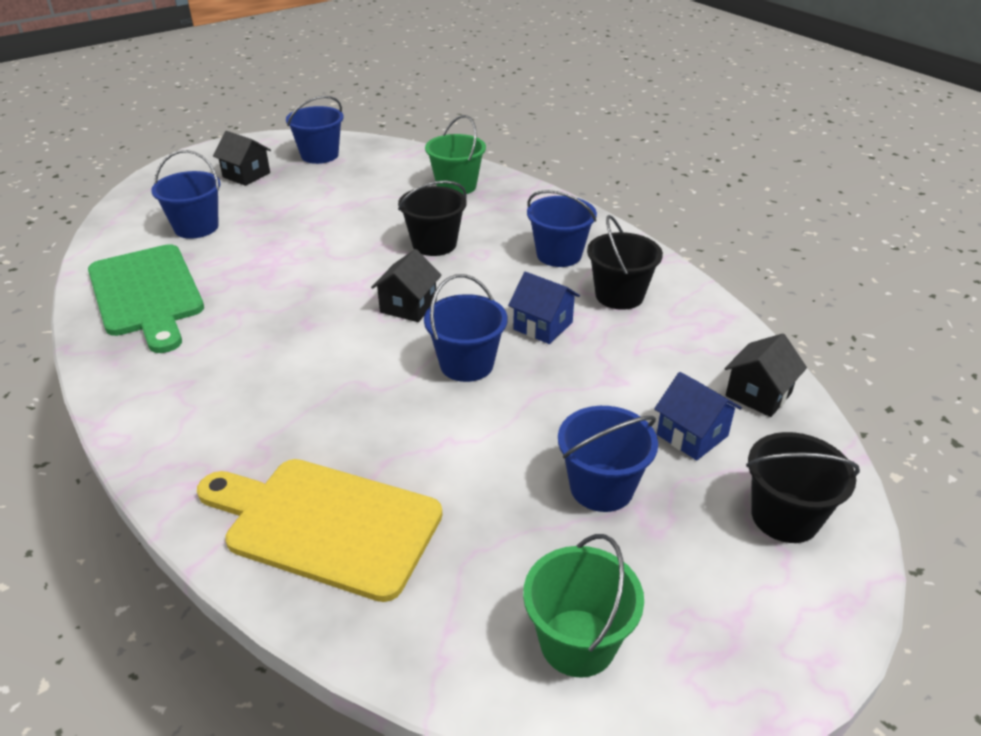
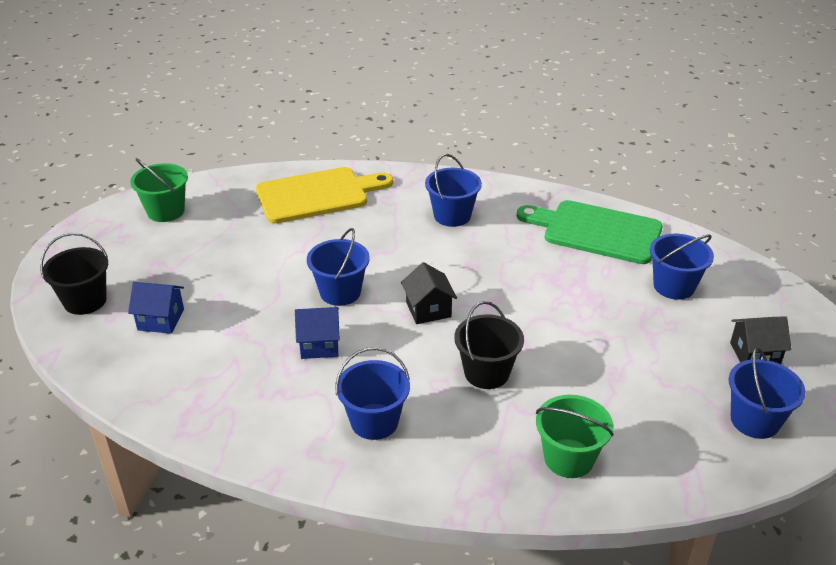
camera: 140 degrees right, 0 degrees up
blue bucket [558,406,658,512] -> blue bucket moved to [425,154,482,227]
black bucket [587,215,663,310] -> none
black house [724,333,807,417] -> none

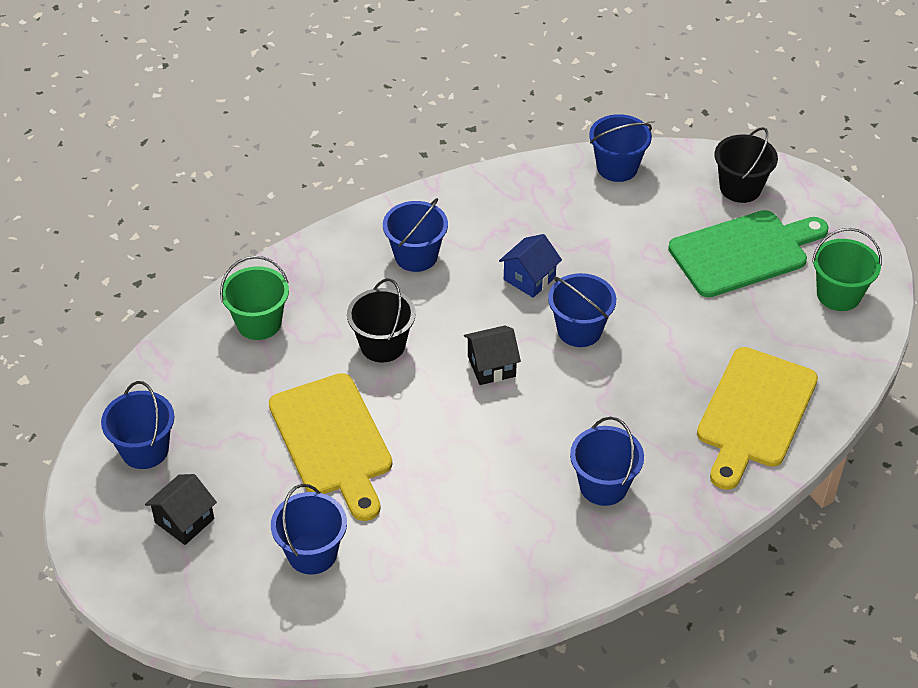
camera: 135 degrees right, 10 degrees up
blue house [128,282,184,334] -> none
black house [401,262,457,324] -> black house turned 45 degrees counterclockwise [464,325,521,385]
green cutting board [517,200,663,264] -> green cutting board moved to [668,210,828,297]
none -> yellow cutting board [269,373,392,521]
none -> blue bucket [589,114,652,182]

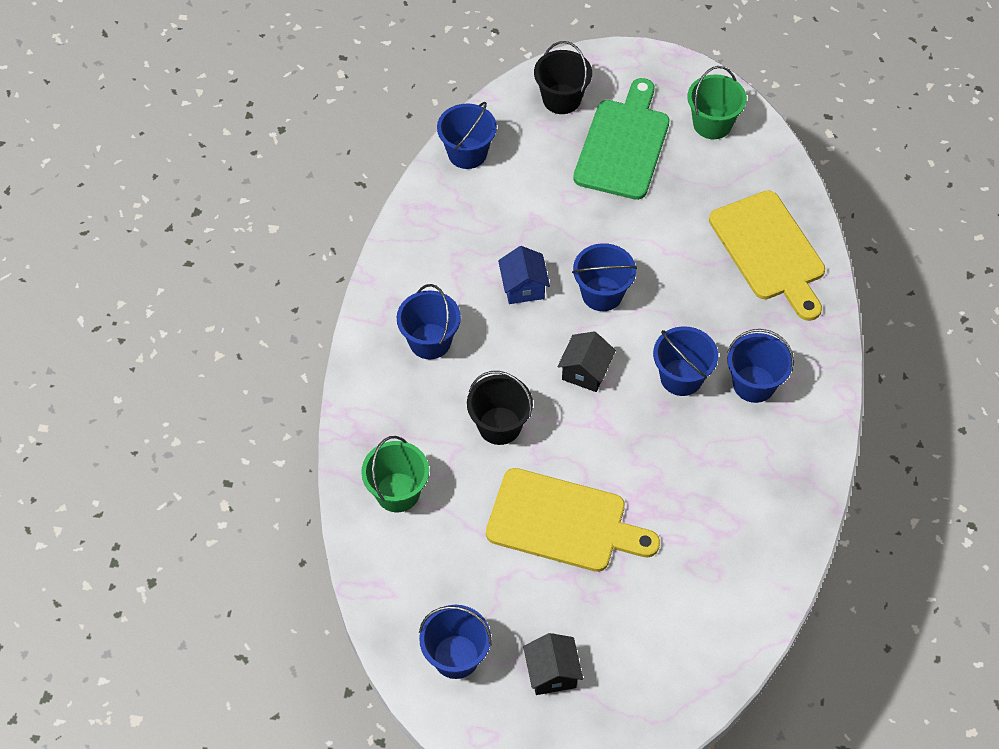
camera: 50 degrees left, 10 degrees up
blue bucket [271,484,347,575] -> blue bucket moved to [653,326,718,396]

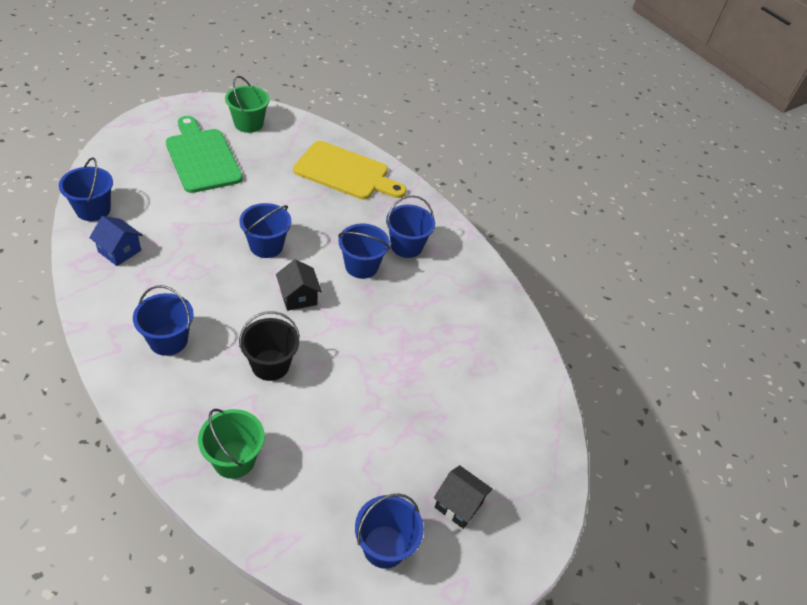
camera: 50 degrees left, 10 degrees down
yellow cutting board [486,468,660,572] -> none
blue house [498,246,550,304] -> blue house moved to [89,216,142,266]
black bucket [534,41,592,114] -> none

